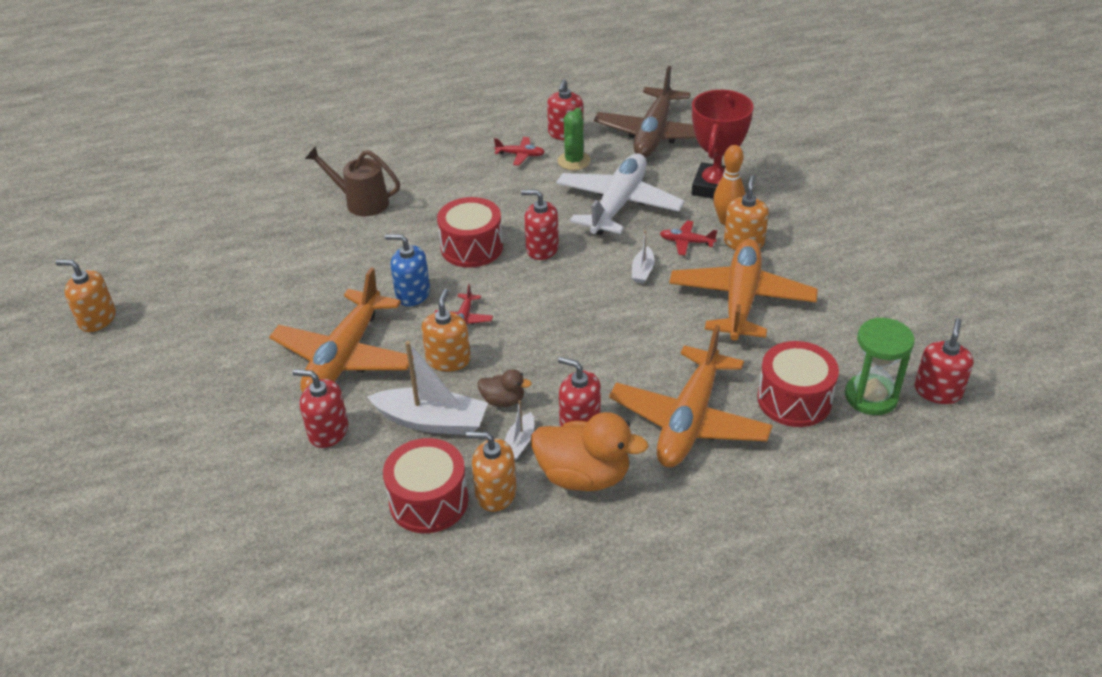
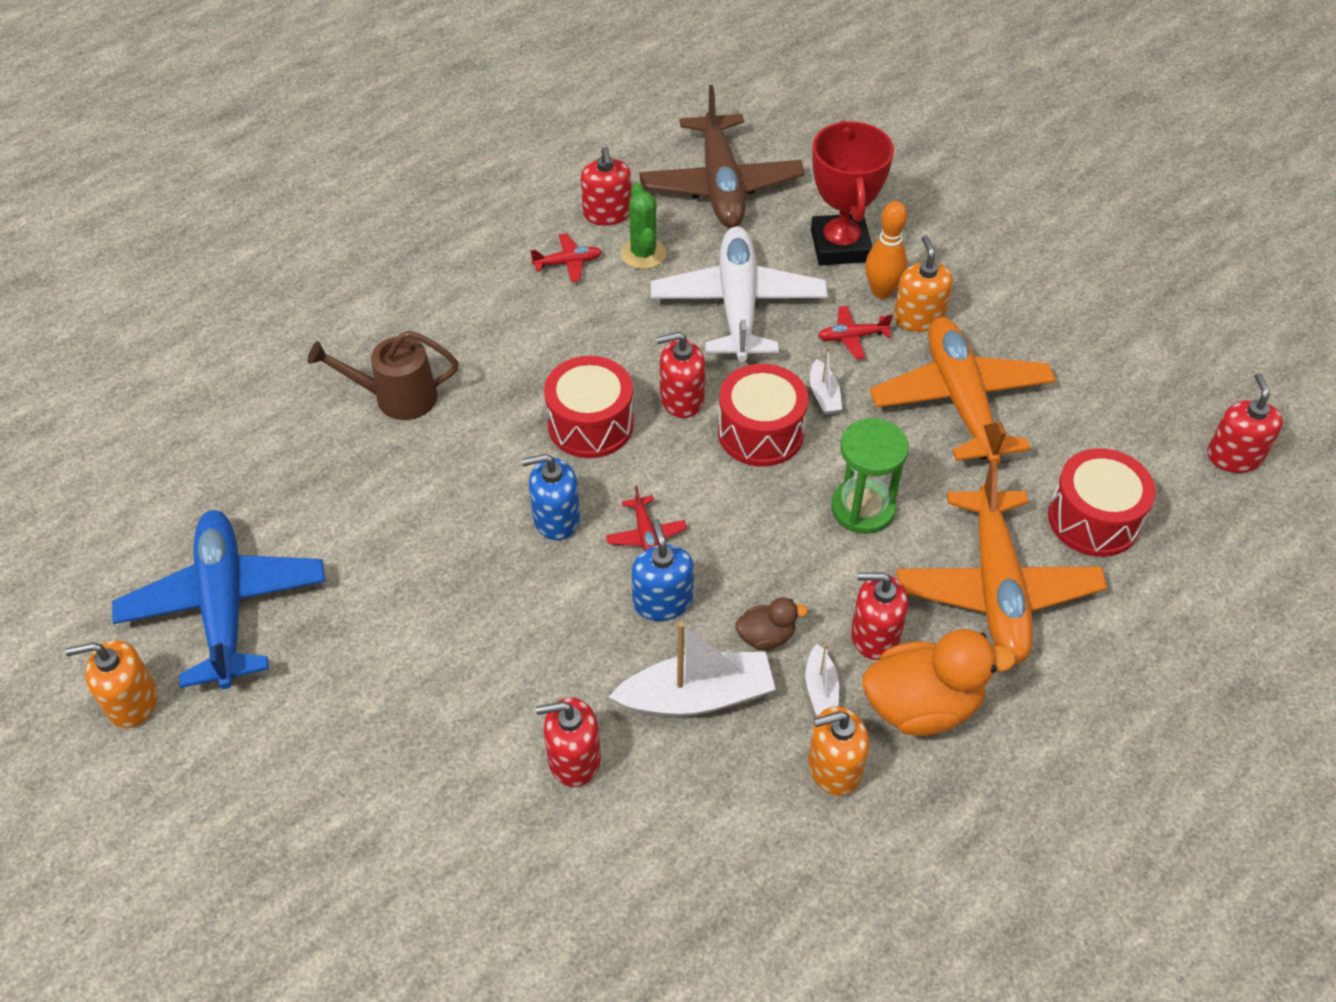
camera: 25 degrees left, 10 degrees up
orange plane [269,267,413,393] -> none
red drum [383,438,469,533] -> red drum moved to [718,364,808,467]
orange soap dispenser [421,289,471,371] -> blue soap dispenser [631,519,694,621]
green hourglass [845,318,914,415] -> green hourglass moved to [831,418,909,534]
none -> blue plane [112,510,326,689]

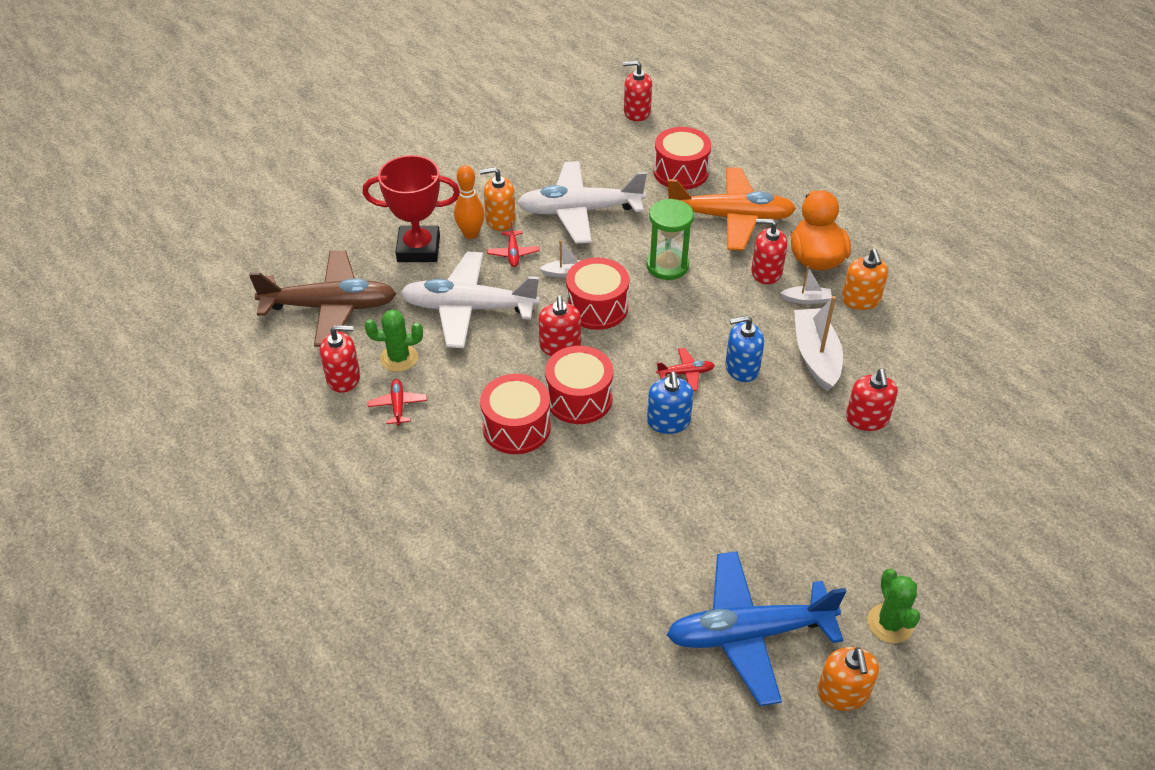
camera: 85 degrees left, 5 degrees down
brown watering can [308,331,459,420] -> none
brown duck [735,597,808,650] -> none
red soap dispenser [851,572,908,660] -> red soap dispenser turned 90 degrees clockwise [751,219,787,284]
orange plane [870,317,1056,464] -> white plane [517,161,647,244]
none -> red drum [480,374,551,454]
none -> green cactus [867,568,920,643]

